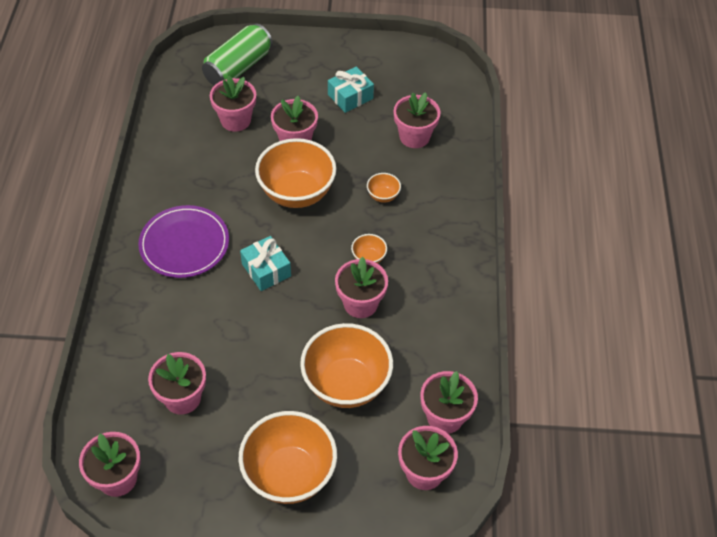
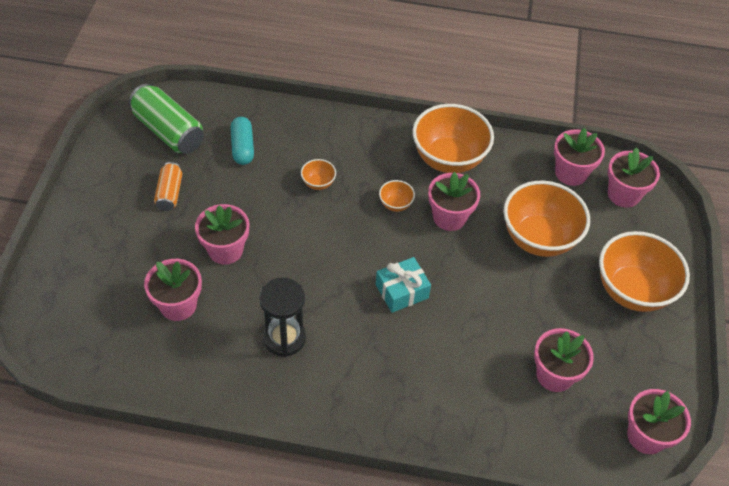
camera: 85 degrees left, 0 degrees up
purple plate [138,205,229,278] -> none
green can [202,23,273,85] -> green can moved to [129,84,204,154]
orange bowl [255,138,336,208] -> orange bowl moved to [412,104,494,173]
turquoise gift [328,67,374,113] -> orange can [154,162,182,211]
pink flower pot [394,92,441,148] -> turquoise capsule [230,117,254,165]
none -> black hourglass [259,278,306,357]

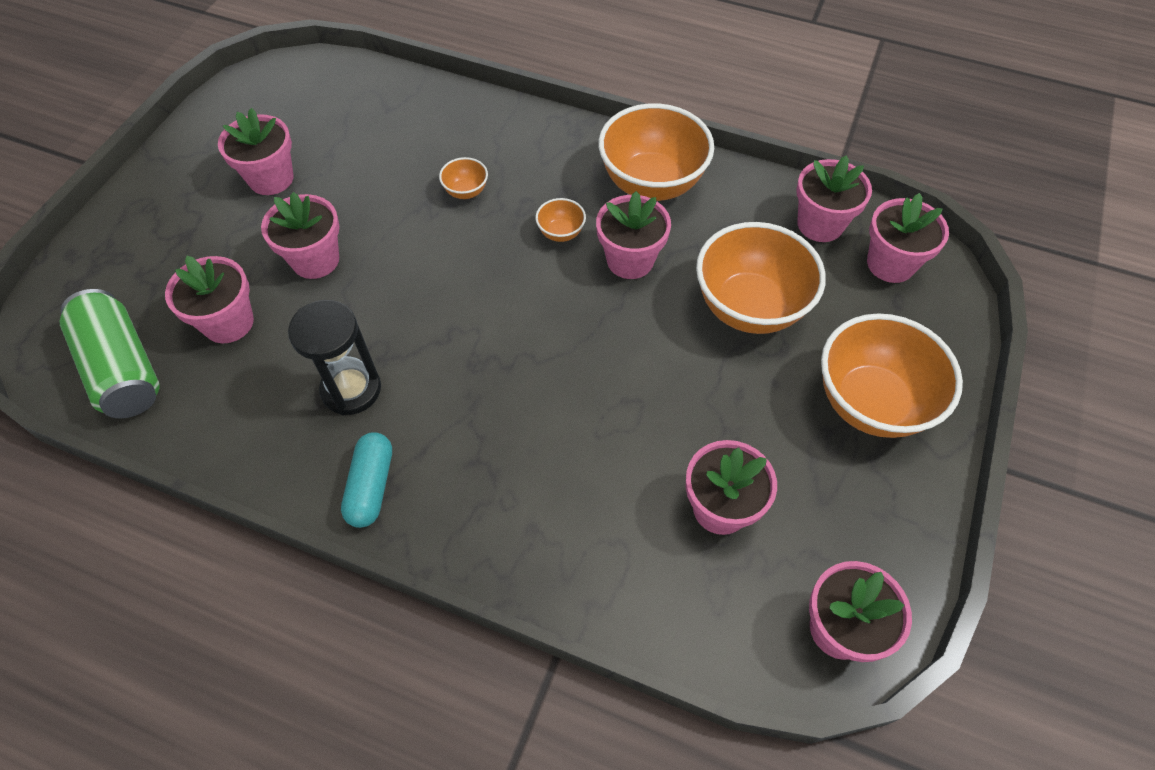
camera: 15 degrees right, 5 degrees up
green can [129,84,204,154] -> green can moved to [60,289,160,419]
orange can [154,162,182,211] -> pink flower pot [218,108,294,195]
turquoise capsule [230,117,254,165] -> turquoise capsule moved to [341,433,392,528]
turquoise gift [376,257,431,313] -> none

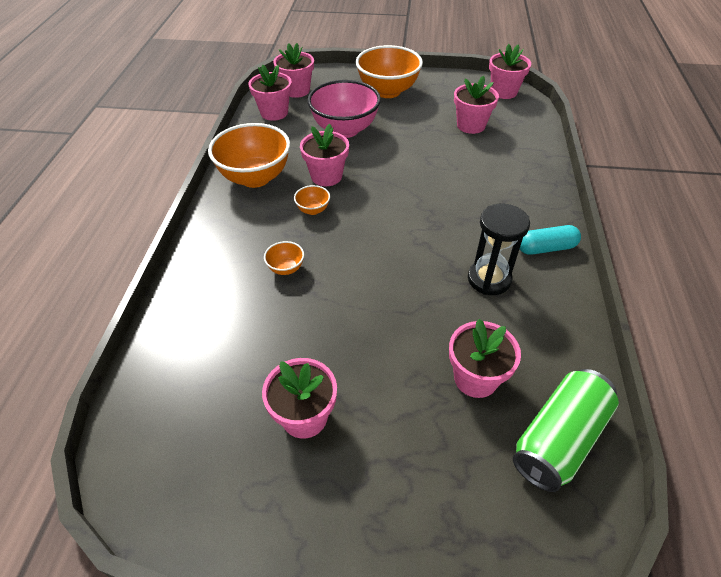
camera: 105 degrees left, 10 degrees down
pink flower pot [261,192,340,279] -> none
orange bowl [696,222,826,334] -> pink bowl [307,80,381,138]

